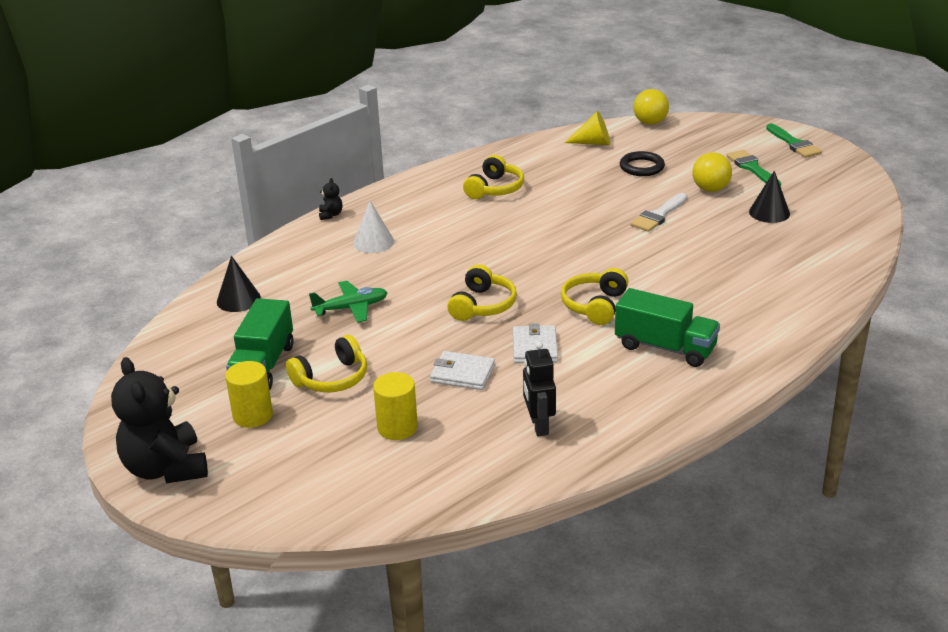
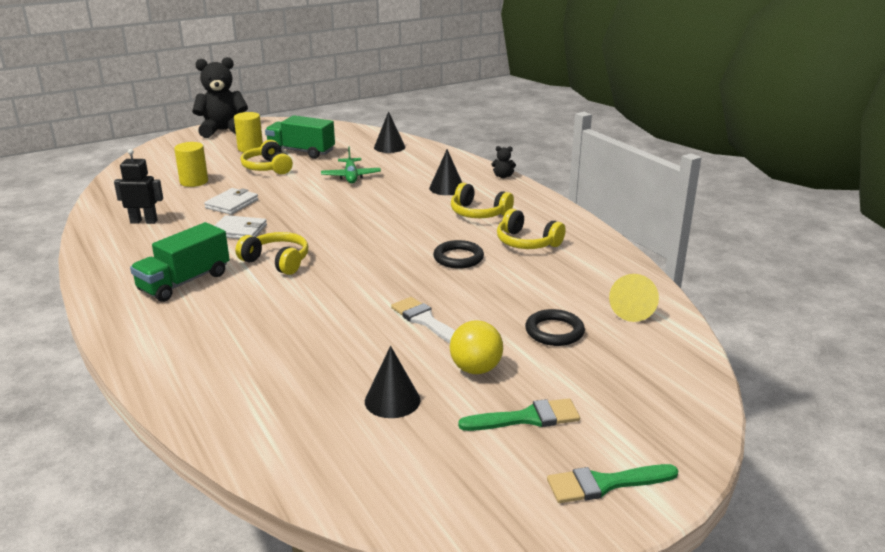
camera: 100 degrees right, 5 degrees down
white cone [353,201,394,253] -> black cone [429,149,462,195]
yellow headphones [447,264,517,321] -> yellow headphones moved to [451,183,514,218]
yellow ball [633,89,669,125] -> none
none -> black ring [433,240,484,269]

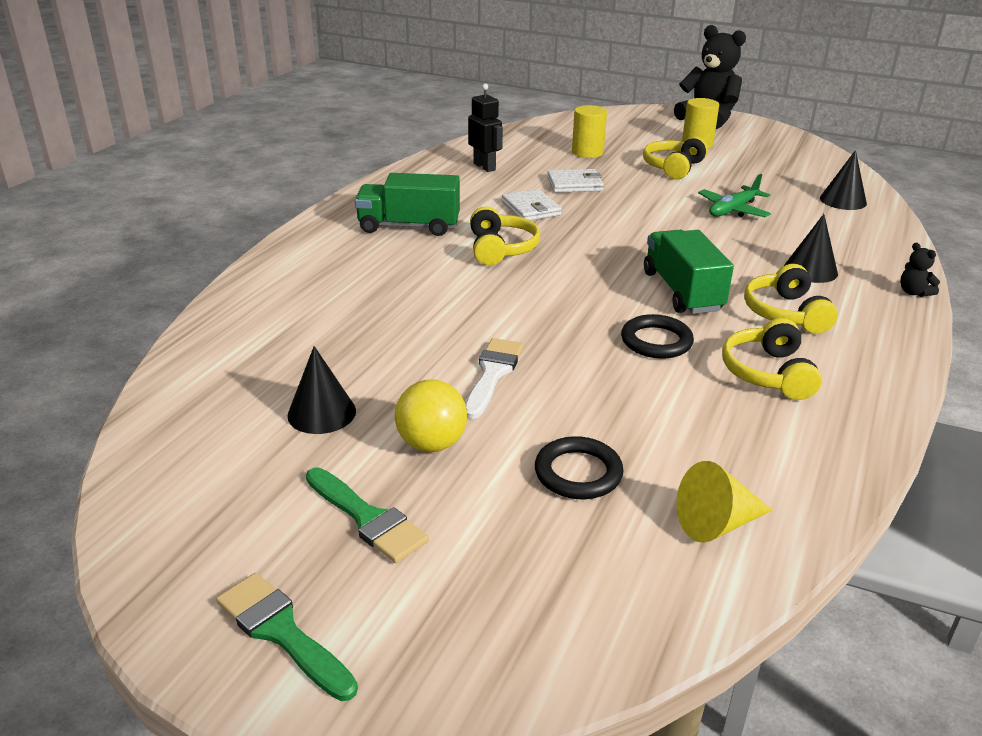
camera: 55 degrees right, 5 degrees up
green truck [265,115,335,159] -> green truck moved to [644,230,734,314]

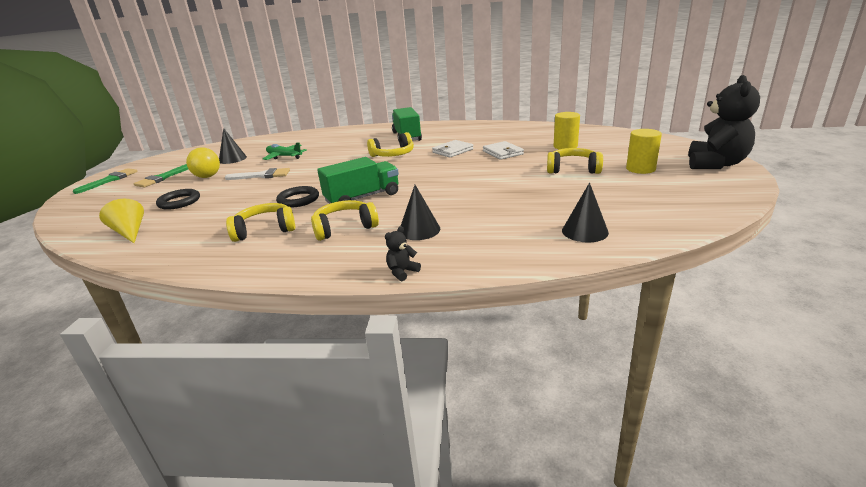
camera: 75 degrees right, 5 degrees down
black robot [468,83,503,172] -> none
green plane [698,174,771,217] -> green plane moved to [263,142,307,160]

